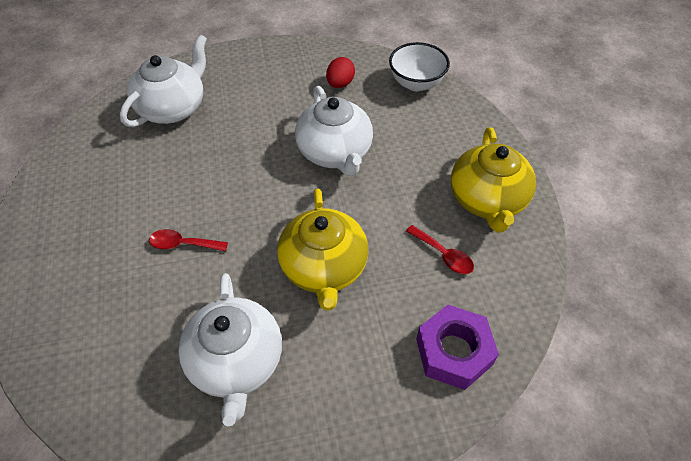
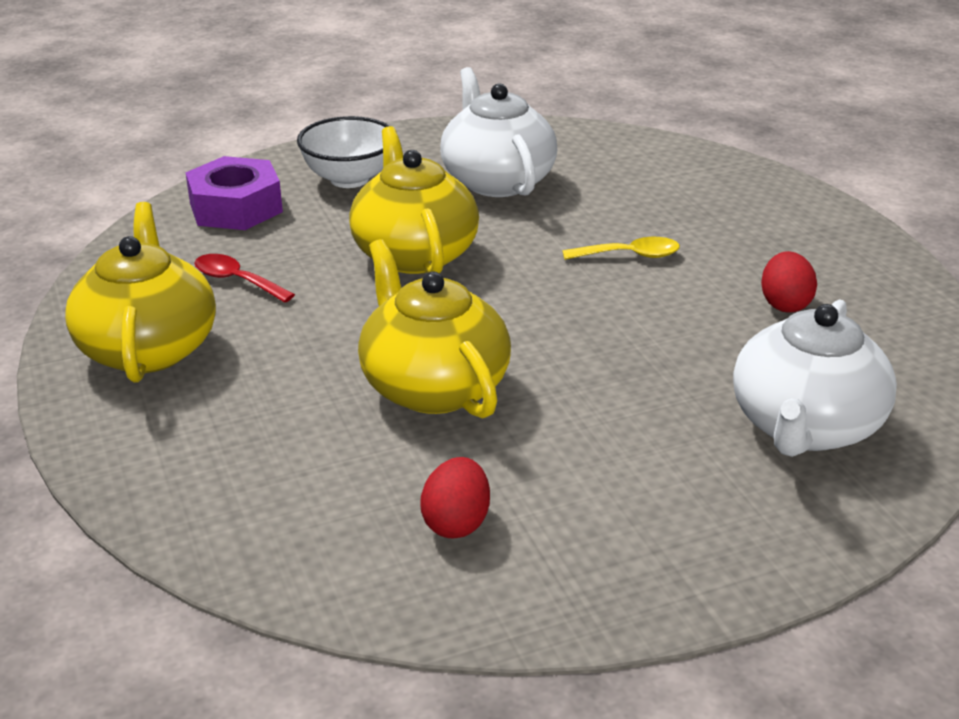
camera: 170 degrees right, 20 degrees down
red spoon [149,229,228,252] -> yellow spoon [562,237,680,260]
white teapot [295,86,373,176] -> yellow teapot [358,239,511,419]
white bowl [389,42,450,91] -> white bowl moved to [297,116,389,188]
none -> red egg [761,251,817,313]

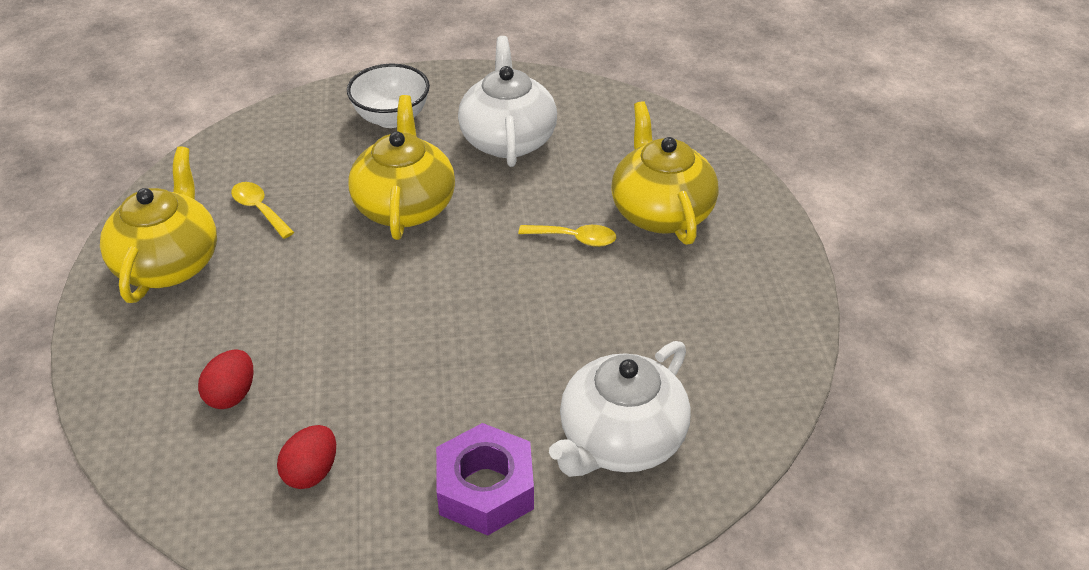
camera: 15 degrees right, 10 degrees up
purple nut [185,156,283,230] -> purple nut moved to [436,423,534,536]
red spoon [194,254,295,303] -> yellow spoon [231,182,294,239]
yellow teapot [358,239,511,419] -> yellow teapot moved to [611,101,718,245]
red egg [761,251,817,313] -> red egg moved to [198,349,253,409]

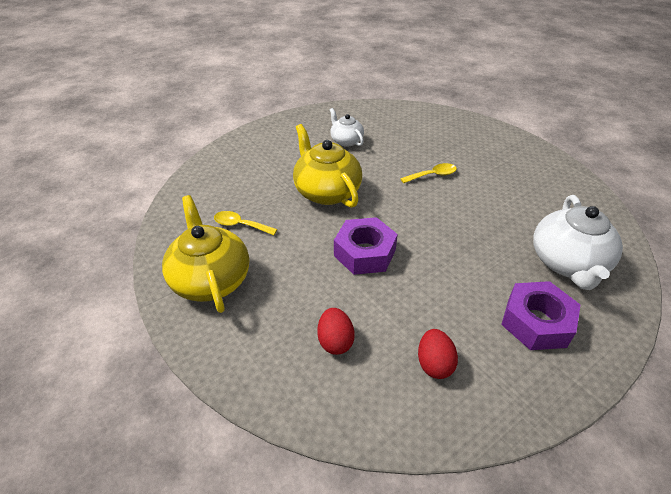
camera: 30 degrees left, 0 degrees up
white bowl [347,64,430,128] -> none
white teapot [458,36,557,167] -> white teapot [330,108,364,147], size x0.56
yellow teapot [611,101,718,245] -> none
none -> purple nut [334,217,398,275]

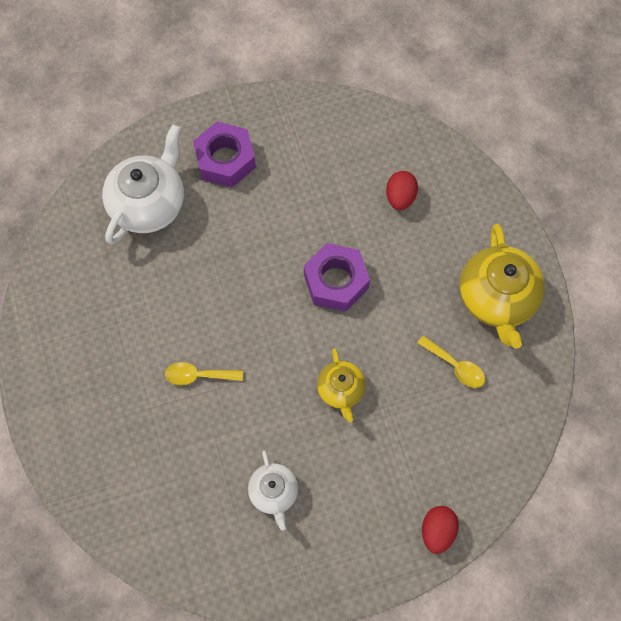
camera: 160 degrees left, 25 degrees up
yellow teapot [293,124,362,208] -> yellow teapot [317,349,366,422], size x0.56
red egg [418,329,458,379] -> red egg moved to [422,506,459,554]

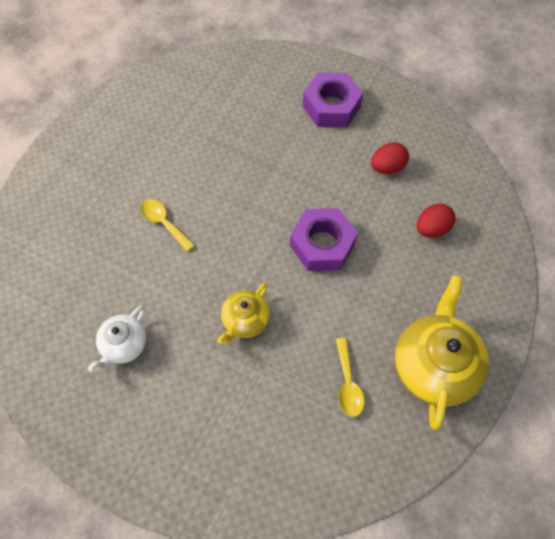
camera: 45 degrees right, 5 degrees down
white teapot [102,125,184,244] -> none
red egg [422,506,459,554] -> red egg moved to [371,142,409,174]
yellow teapot [460,224,545,349] -> yellow teapot turned 150 degrees clockwise [395,275,489,430]

